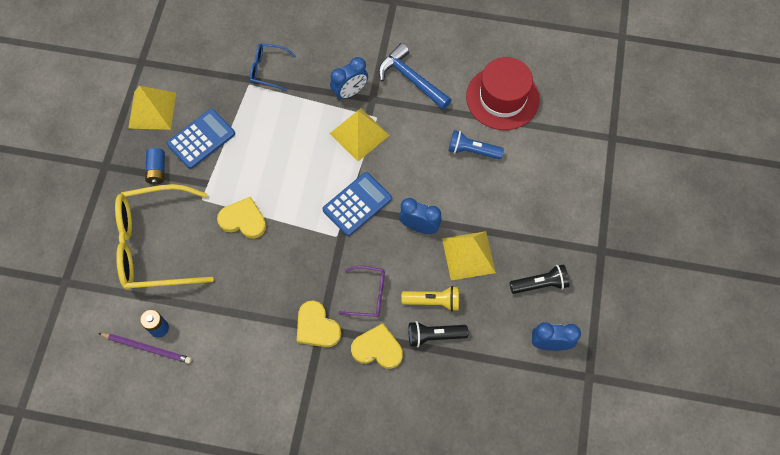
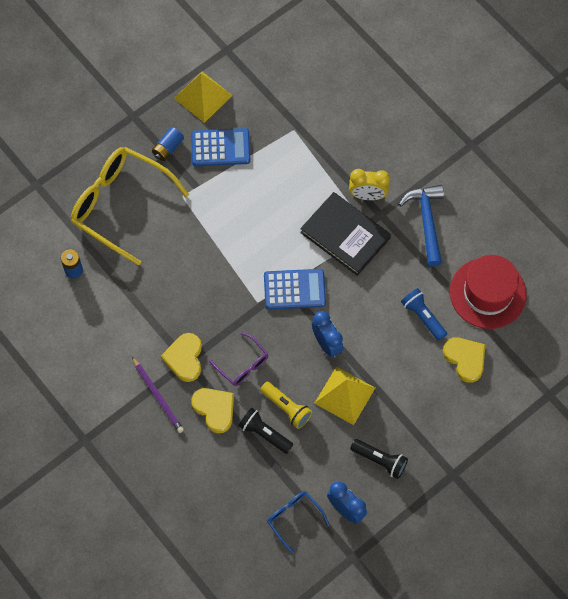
camera: 40 degrees right, 0 degrees up
purple pencil [98,333,192,364] -> purple pencil moved to [132,357,184,433]
yellow heart [217,197,266,239] -> yellow heart moved to [443,337,485,383]
blue glasses [250,43,296,91] -> blue glasses moved to [267,491,329,554]
yellow pyramid [329,108,390,161] -> black book [300,192,391,276]
blue clock [330,57,368,100] -> yellow clock [349,169,390,200]

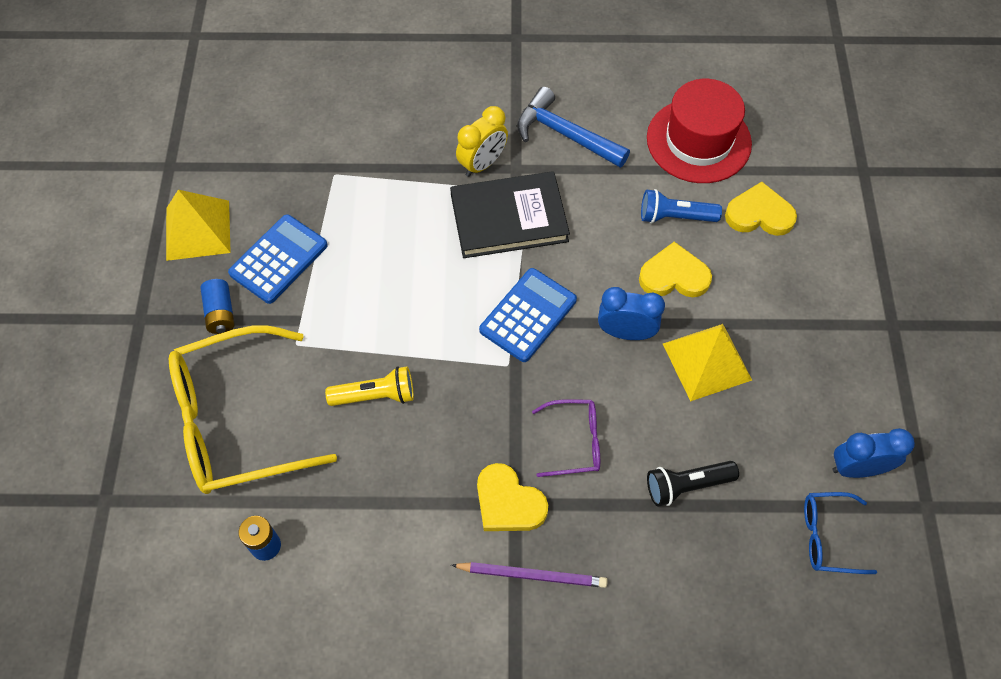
camera: 50 degrees left, 5 degrees down
yellow heart [191,388,234,433] -> yellow heart moved to [639,242,712,297]
yellow flashlight [260,382,312,429] -> yellow flashlight moved to [325,366,414,406]
black flashlight [350,439,408,479] -> none

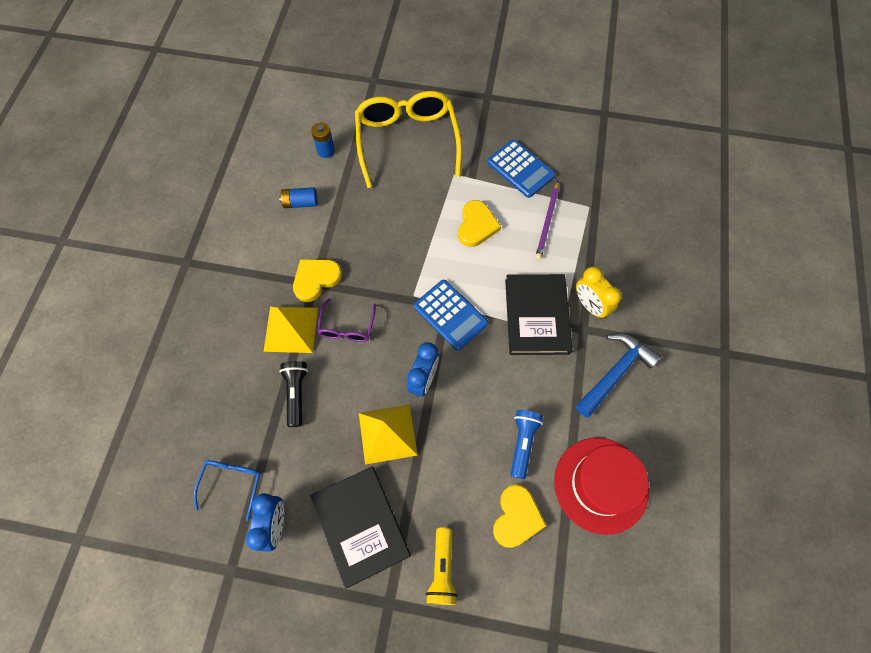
camera: 100 degrees right, 5 degrees up
yellow pyramid [166,190,231,261] -> yellow pyramid moved to [264,306,318,353]
blue battery [201,279,235,334] -> blue battery moved to [279,187,318,208]
yellow flashlight [325,366,414,406] -> yellow flashlight moved to [426,528,458,605]
purple pencil [451,562,608,588] -> purple pencil moved to [535,181,559,260]
yellow heart [639,242,712,297] -> yellow heart moved to [458,200,501,247]
none -> black book [310,467,411,589]

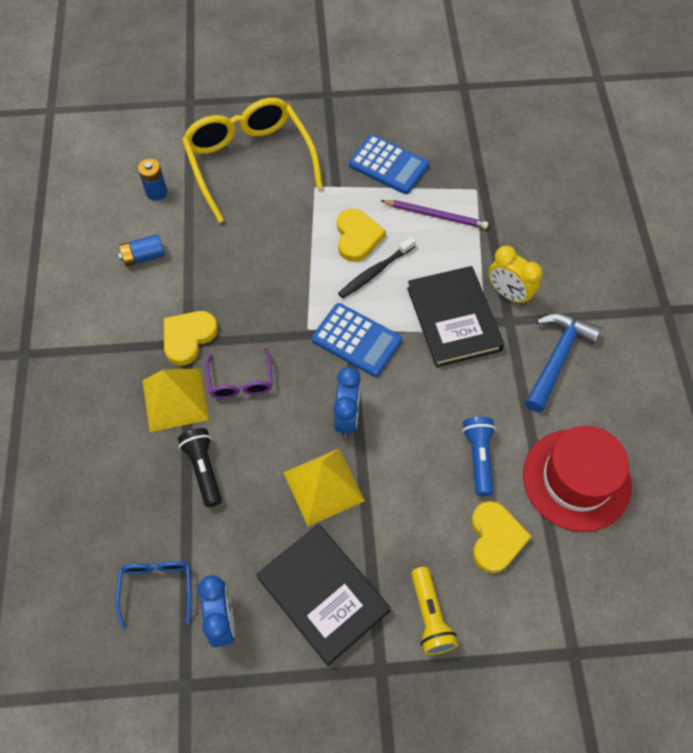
camera: 15 degrees left, 5 degrees down
purple pencil [535,181,559,260] -> purple pencil turned 75 degrees counterclockwise [380,200,488,229]
none -> black toothbrush [338,237,416,298]

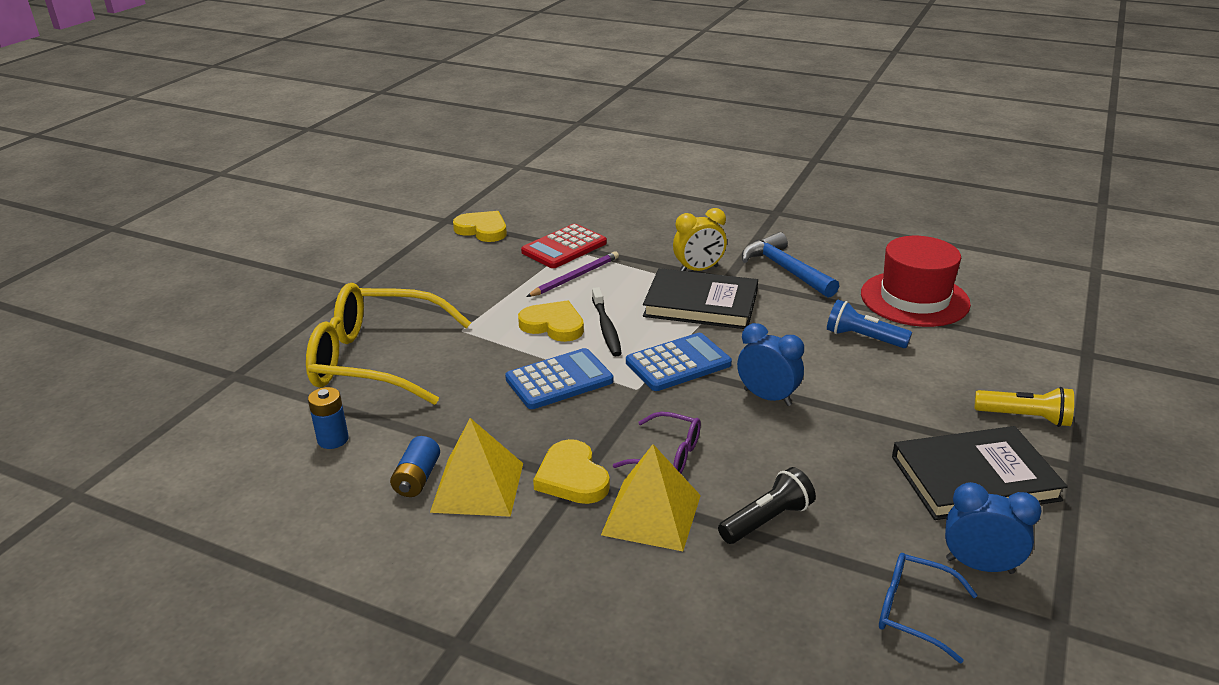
camera: 60 degrees left, 30 degrees down
black flashlight [178,428,222,507] -> black flashlight turned 135 degrees clockwise [718,467,816,544]
yellow pyramid [283,449,365,526] -> yellow pyramid moved to [430,418,523,517]
blue calculator [349,135,429,194] -> blue calculator moved to [505,348,613,409]
yellow heart [471,501,532,573] -> yellow heart moved to [453,211,507,242]
none -> red calculator [521,224,607,268]

